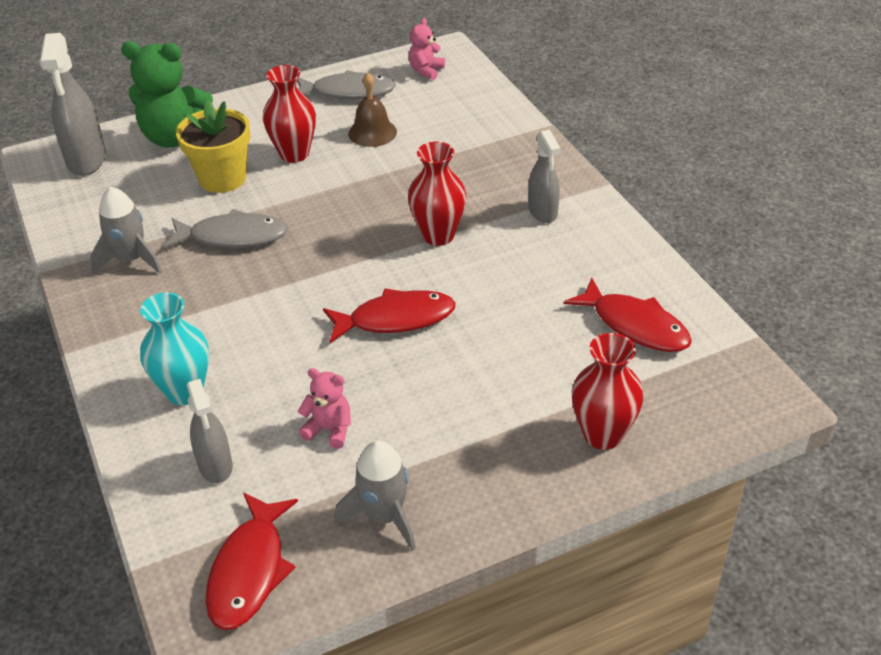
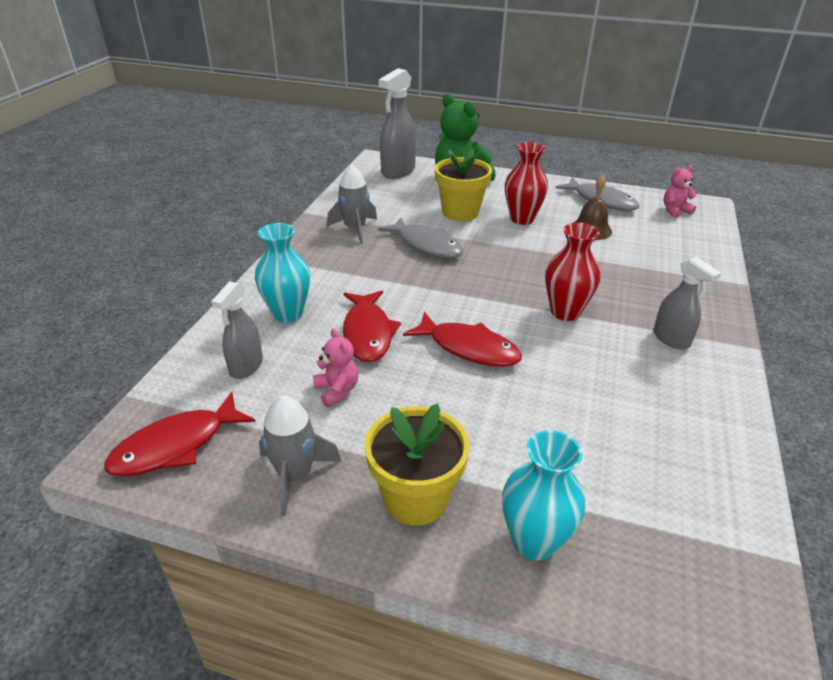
camera: 40 degrees right, 5 degrees down
grey spray bottle [529,130,561,223] -> grey spray bottle turned 60 degrees counterclockwise [653,257,721,349]
red fish [564,278,692,352] -> red fish moved to [343,291,401,362]
red vase [572,333,644,450] -> turquoise vase [502,430,585,561]
none -> yellow flower pot [365,404,470,526]

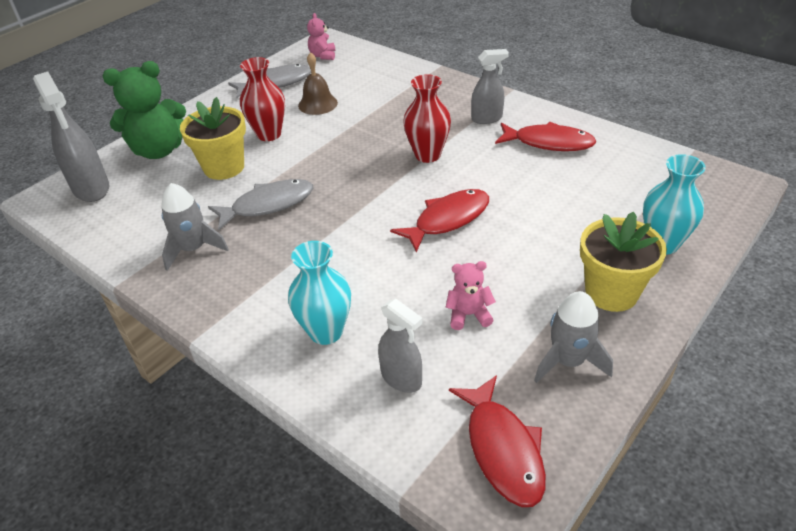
camera: 65 degrees left, 5 degrees up
red fish [343,291,401,362] -> red fish moved to [495,122,596,151]

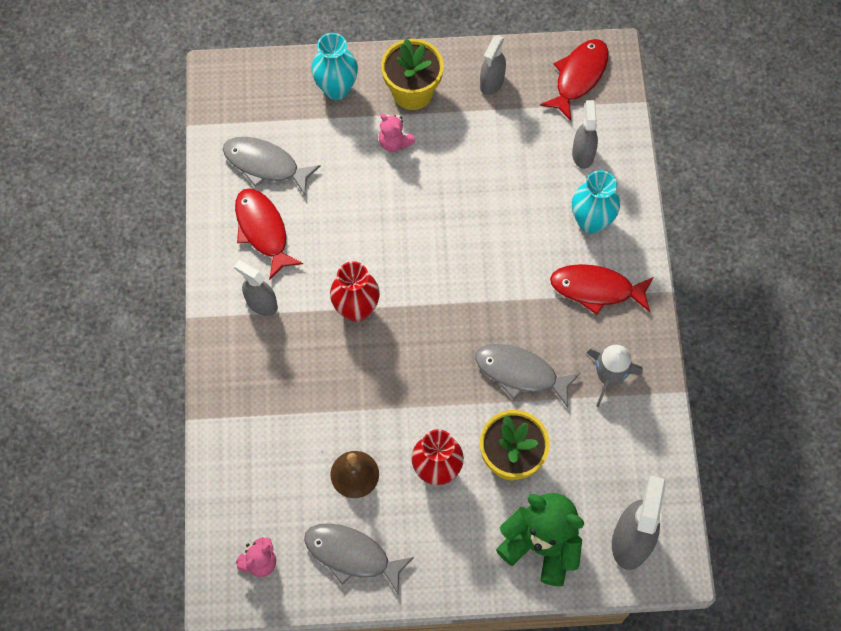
camera: 135 degrees left, 25 degrees up
red fish [390,189,489,252] -> red fish moved to [550,264,654,315]
pink teddy bear [445,261,496,330] -> pink teddy bear moved to [379,114,416,152]
grey rocket [534,291,613,383] -> grey spray bottle [480,35,506,95]
none -> grey fish [223,137,321,195]

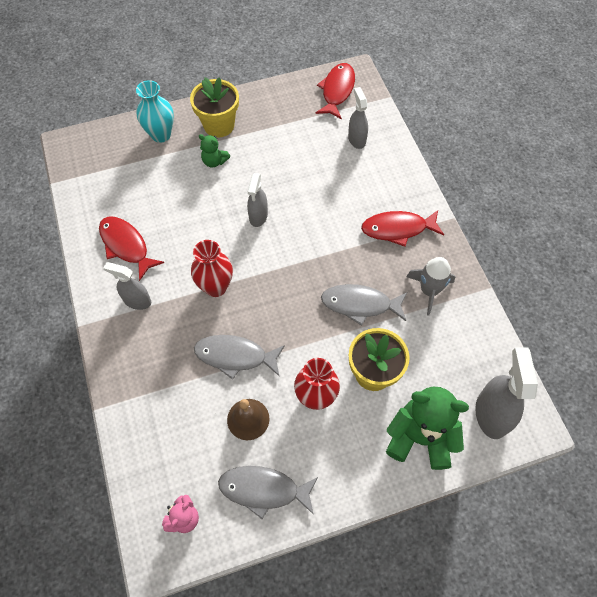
camera: 15 degrees left, 5 degrees down
grey fish [223,137,321,195] -> grey fish moved to [194,335,285,380]
pink teddy bear [379,114,416,152] -> green teddy bear [199,134,230,167]
grey spray bottle [480,35,506,95] -> grey spray bottle moved to [247,173,268,227]
turquoise vase [572,170,620,234] -> none

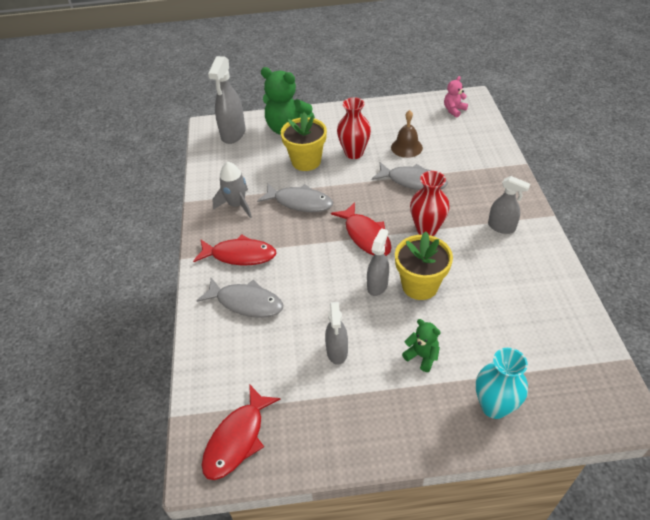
camera: 165 degrees left, 15 degrees down
red fish [99,217,164,281] -> red fish moved to [331,202,392,256]
yellow flower pot [190,77,239,137] -> yellow flower pot moved to [395,232,453,300]
grey fish [218,466,318,519] -> grey fish moved to [196,278,283,318]
grey spray bottle [348,87,368,149] -> grey spray bottle moved to [325,302,348,365]

